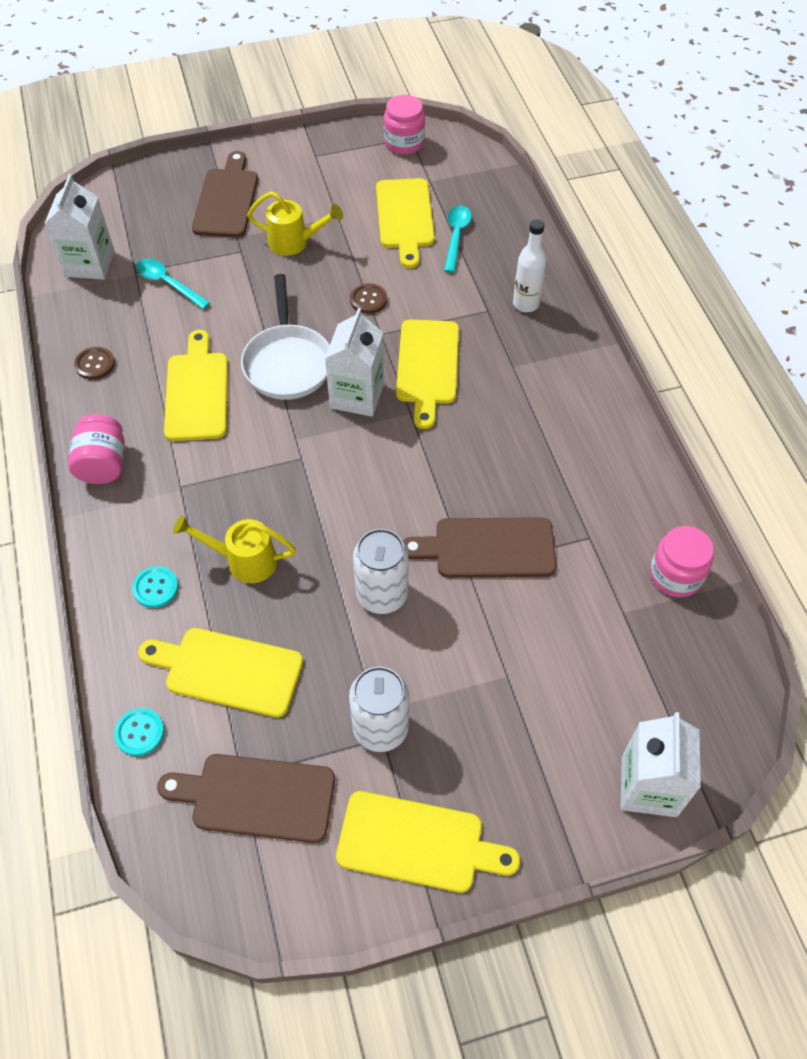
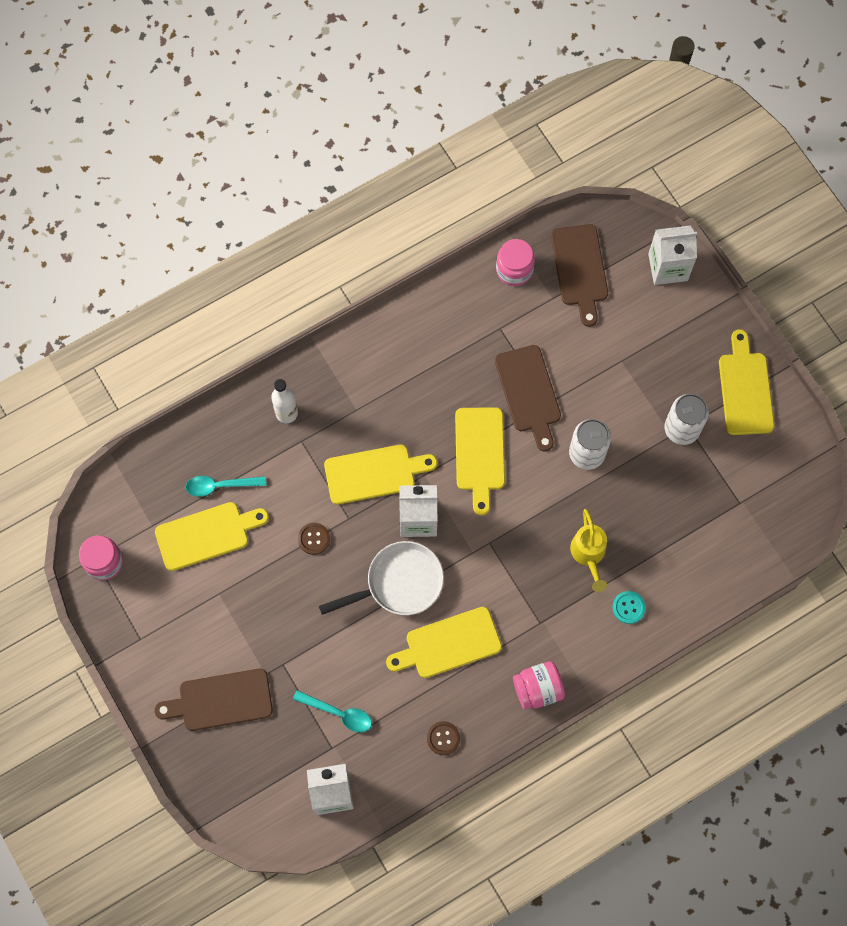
camera: 105 degrees left, 15 degrees up
turquoise button [114,708,164,756] -> none
turquoise spoon [136,259,210,309] -> turquoise spoon turned 90 degrees counterclockwise [293,690,372,732]
yellow cutting board [138,628,303,717] -> yellow cutting board moved to [455,407,505,515]
brown cutting board [157,754,335,843] -> brown cutting board moved to [551,224,608,327]
yellow watering can [247,191,343,256] -> none

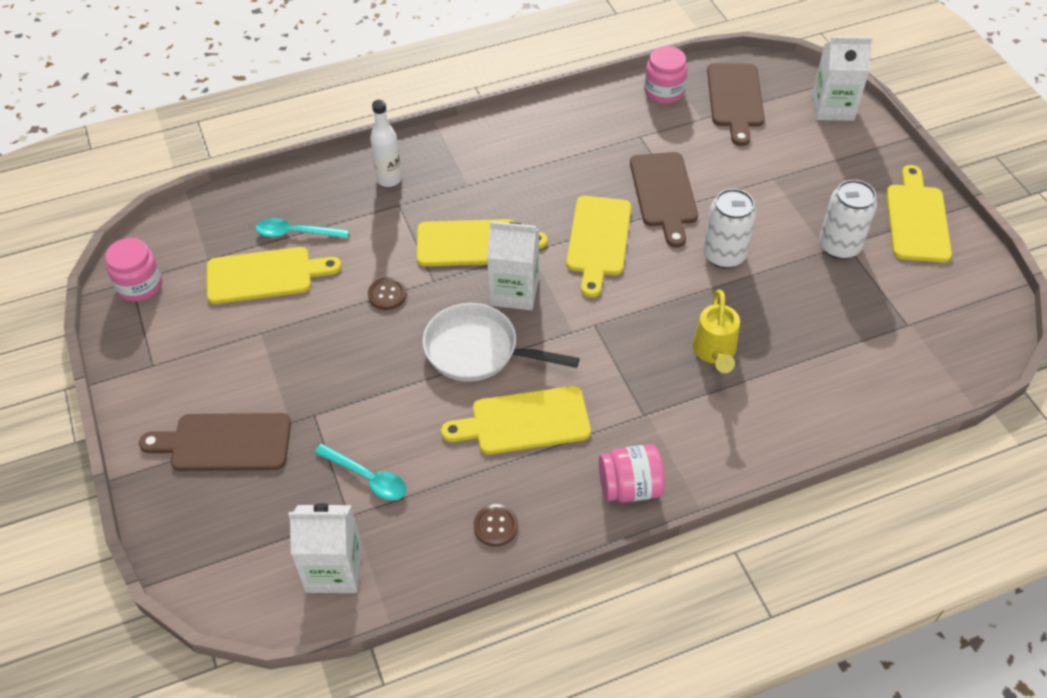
camera: 10 degrees right, 20 degrees down
white pan [319,541,444,615] -> white pan turned 150 degrees counterclockwise [422,303,580,382]
turquoise button [613,591,646,624] -> none

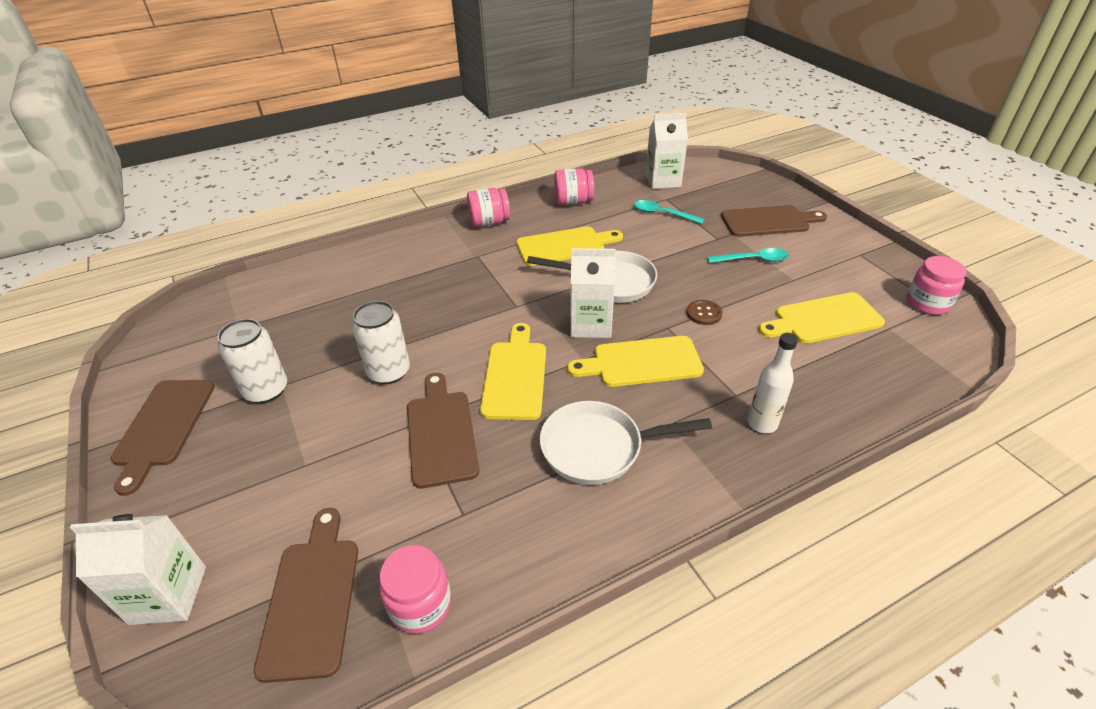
camera: 175 degrees right, 10 degrees down
turquoise spoon [256,218,349,238] -> turquoise spoon moved to [707,248,789,263]
brown button [473,504,518,547] -> pink jar [554,168,594,205]
yellow watering can [692,290,740,373] -> none
yellow cutting board [886,165,952,263] -> brown cutting board [111,380,215,496]
none -> white pan [540,401,712,485]

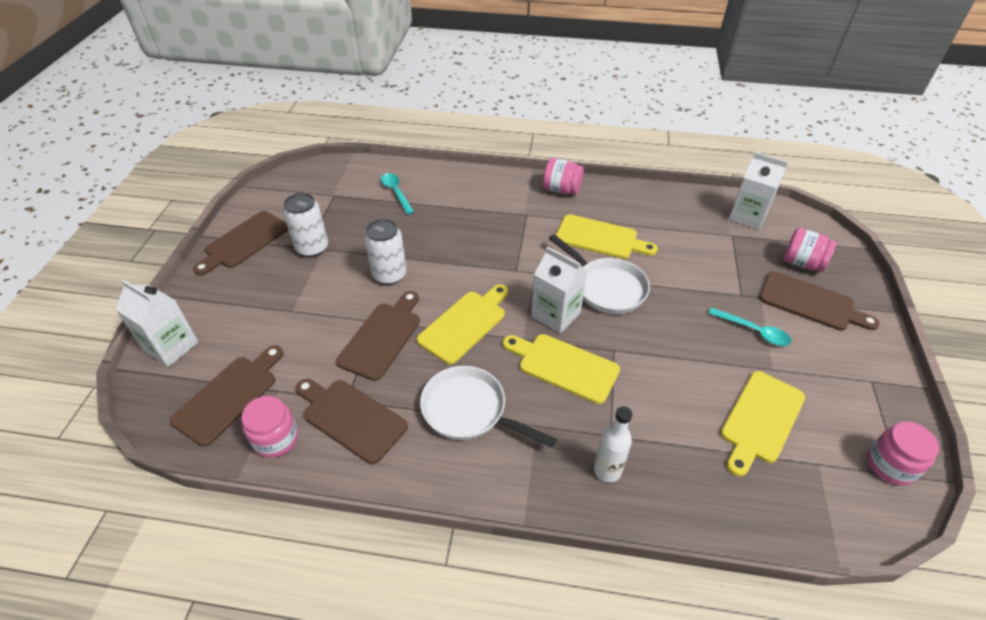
camera: 35 degrees right, 5 degrees up
pink jar [554,168,594,205] -> pink jar moved to [783,228,837,272]
turquoise spoon [634,200,705,224] -> turquoise spoon moved to [381,173,414,214]
brown button [687,300,723,325] -> none
yellow cutting board [758,292,885,343] -> yellow cutting board turned 75 degrees counterclockwise [721,371,805,476]
none -> brown cutting board [296,379,408,464]

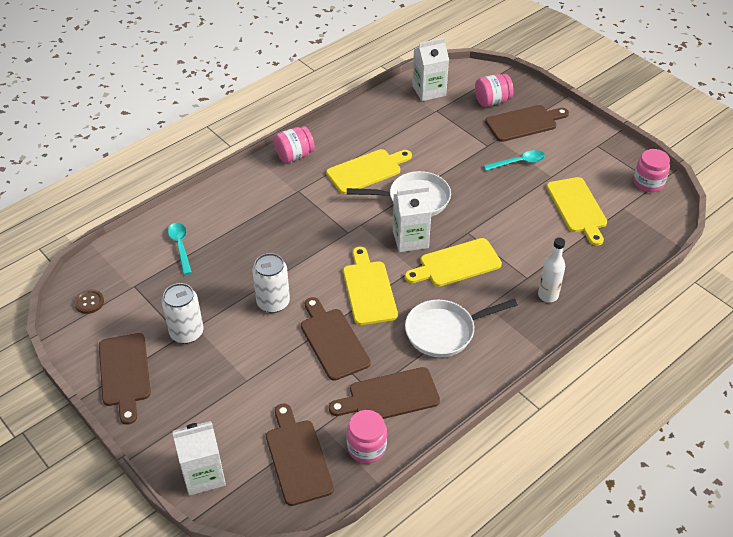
camera: 50 degrees left, 0 degrees up
turquoise spoon [381,173,414,214] -> turquoise spoon turned 60 degrees clockwise [168,223,192,275]
none -> brown button [74,289,104,314]

